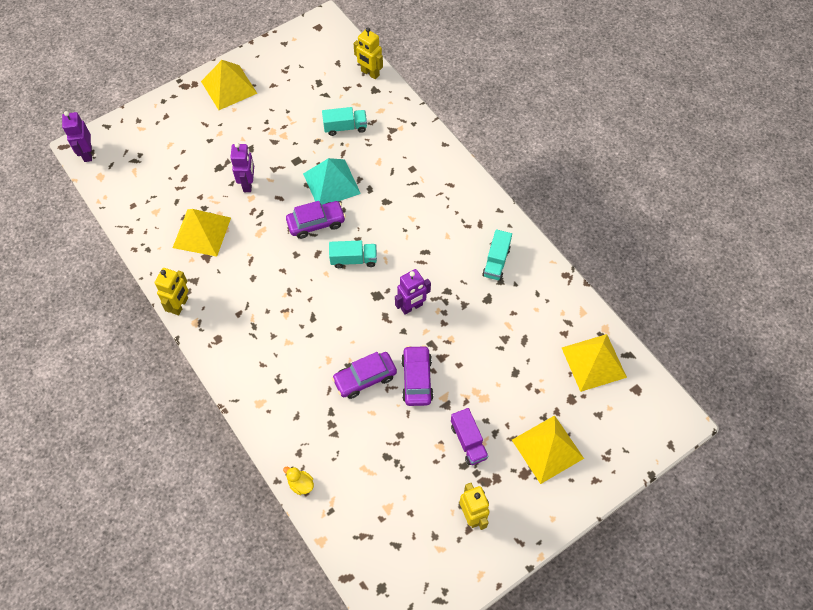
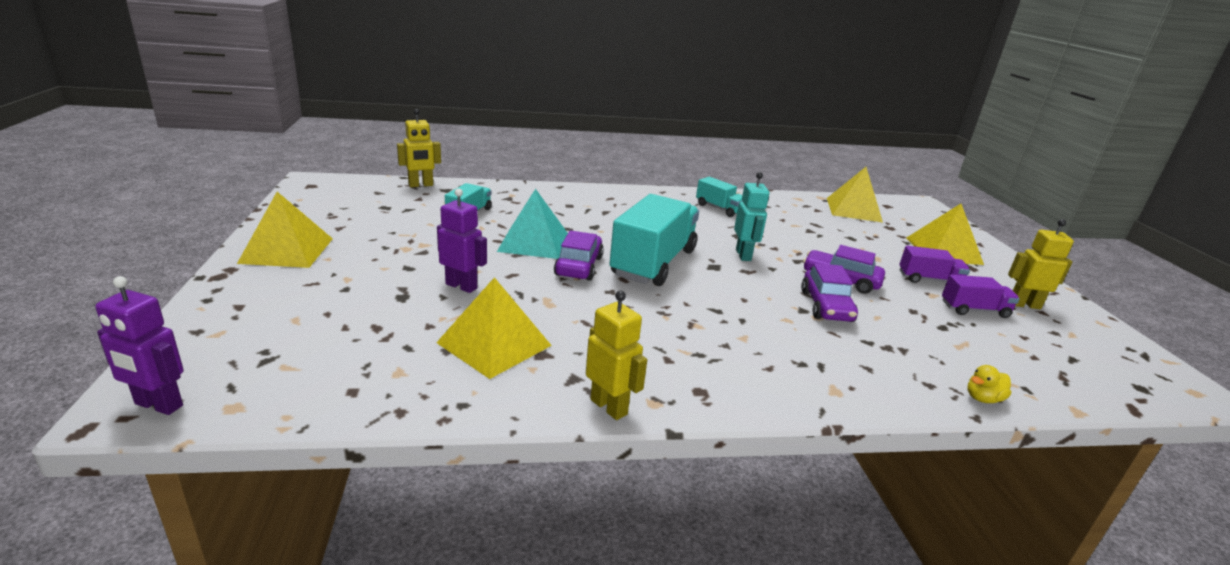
camera: 65 degrees left, 35 degrees down
turquoise truck [329,241,377,268] -> turquoise truck [609,194,699,286], size x2.01
purple robot [395,269,431,315] -> turquoise robot [734,172,769,261]
none -> purple truck [942,275,1020,318]

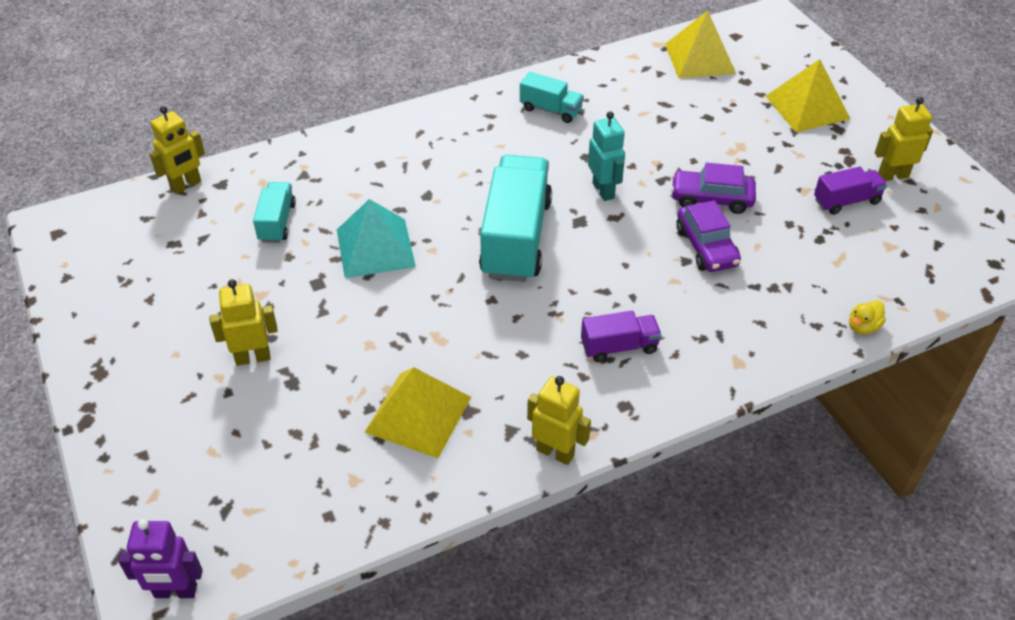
camera: 15 degrees left, 20 degrees up
yellow pyramid [237,192,333,268] -> none
purple robot [437,188,487,293] -> none
purple car [554,230,604,281] -> none
purple truck [899,246,970,283] -> purple truck moved to [581,311,662,362]
none -> yellow robot [209,279,278,366]

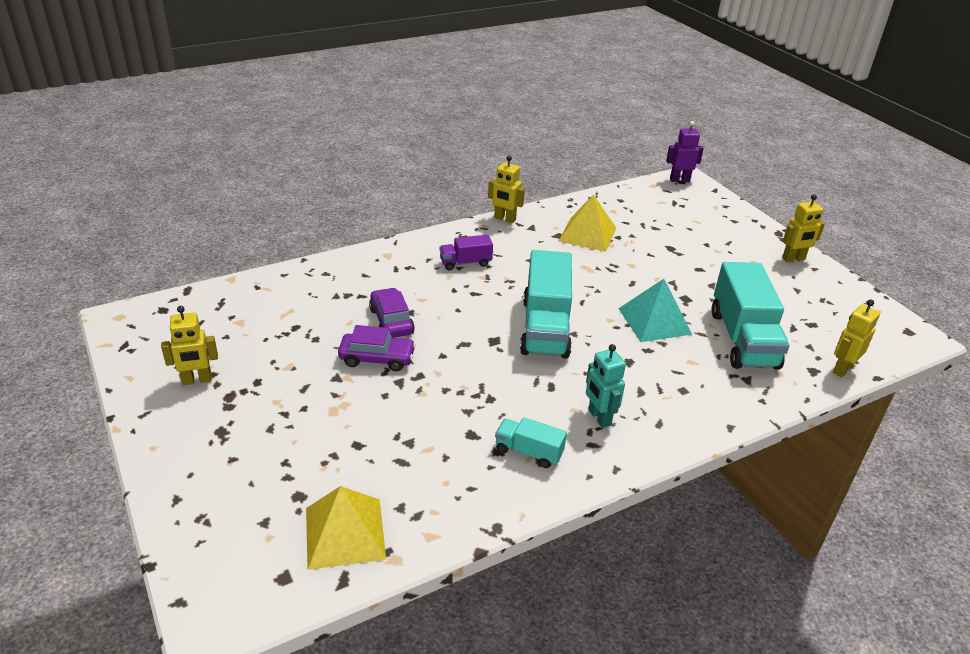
camera: 175 degrees right, 10 degrees down
yellow robot [209,279,278,366] -> yellow robot moved to [782,194,825,262]
turquoise truck [253,182,296,243] -> turquoise truck [712,262,789,370], size x2.01
turquoise robot [588,111,625,201] -> turquoise robot moved to [586,344,626,428]
yellow pyramid [765,59,850,132] -> none
purple truck [814,166,887,215] -> none
yellow duck [849,300,886,335] -> none

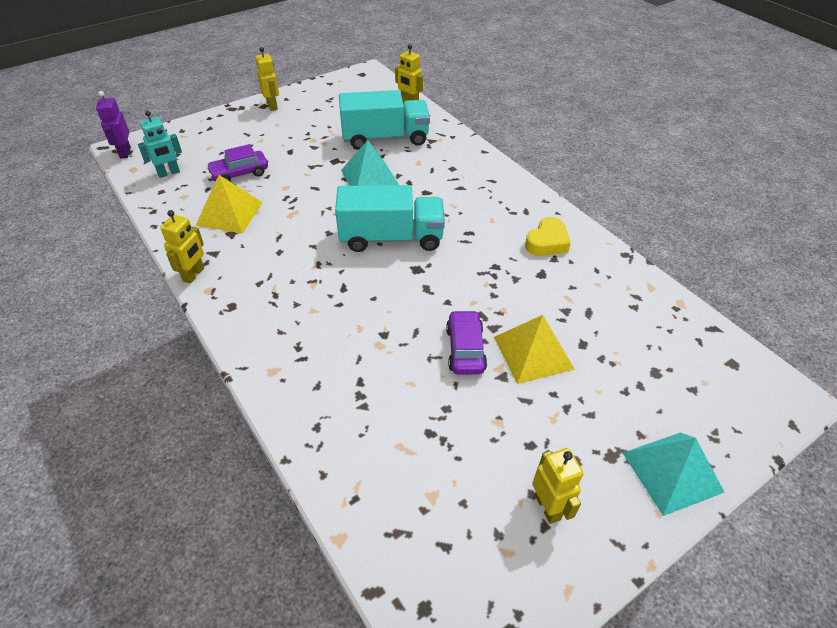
camera: 95 degrees left, 10 degrees up
yellow pyramid [306,486,386,570] -> yellow pyramid moved to [494,315,575,384]
purple car [369,288,415,338] -> purple car moved to [206,144,268,181]
purple truck [440,235,493,270] -> none
turquoise truck [495,417,567,468] -> yellow heart [525,217,571,256]
turquoise robot [586,344,626,428] -> turquoise robot moved to [138,111,182,178]
none -> turquoise pyramid [623,432,725,516]

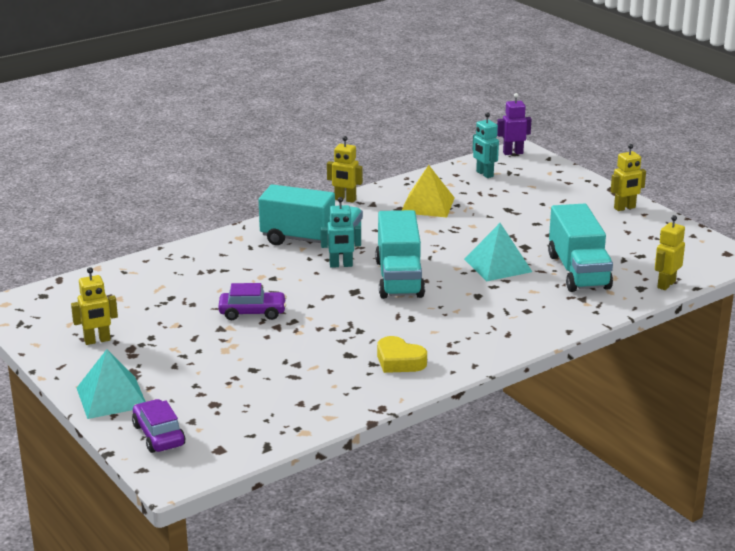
camera: 90 degrees right, 20 degrees down
purple car [206,144,268,181] -> purple car moved to [132,399,185,453]
yellow pyramid [494,315,575,384] -> none
none -> turquoise truck [259,184,363,254]
none -> turquoise robot [321,197,361,268]

